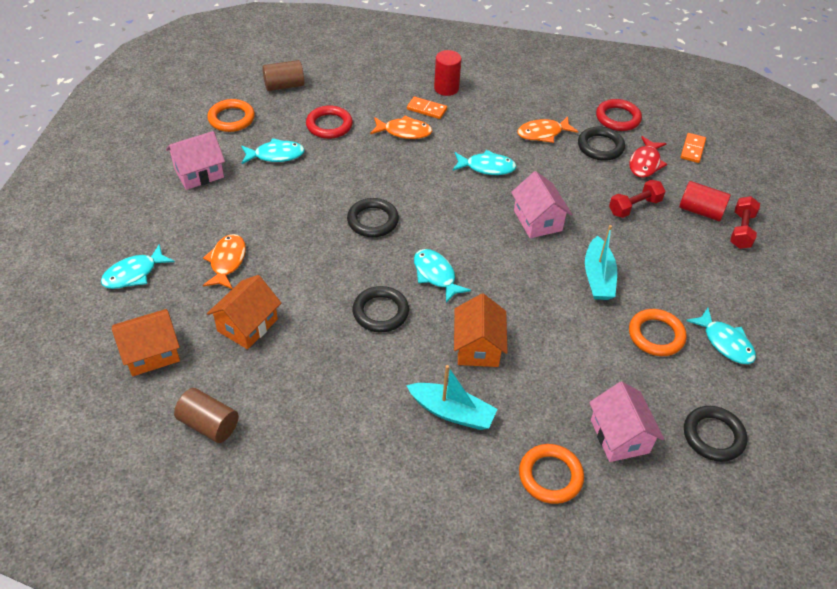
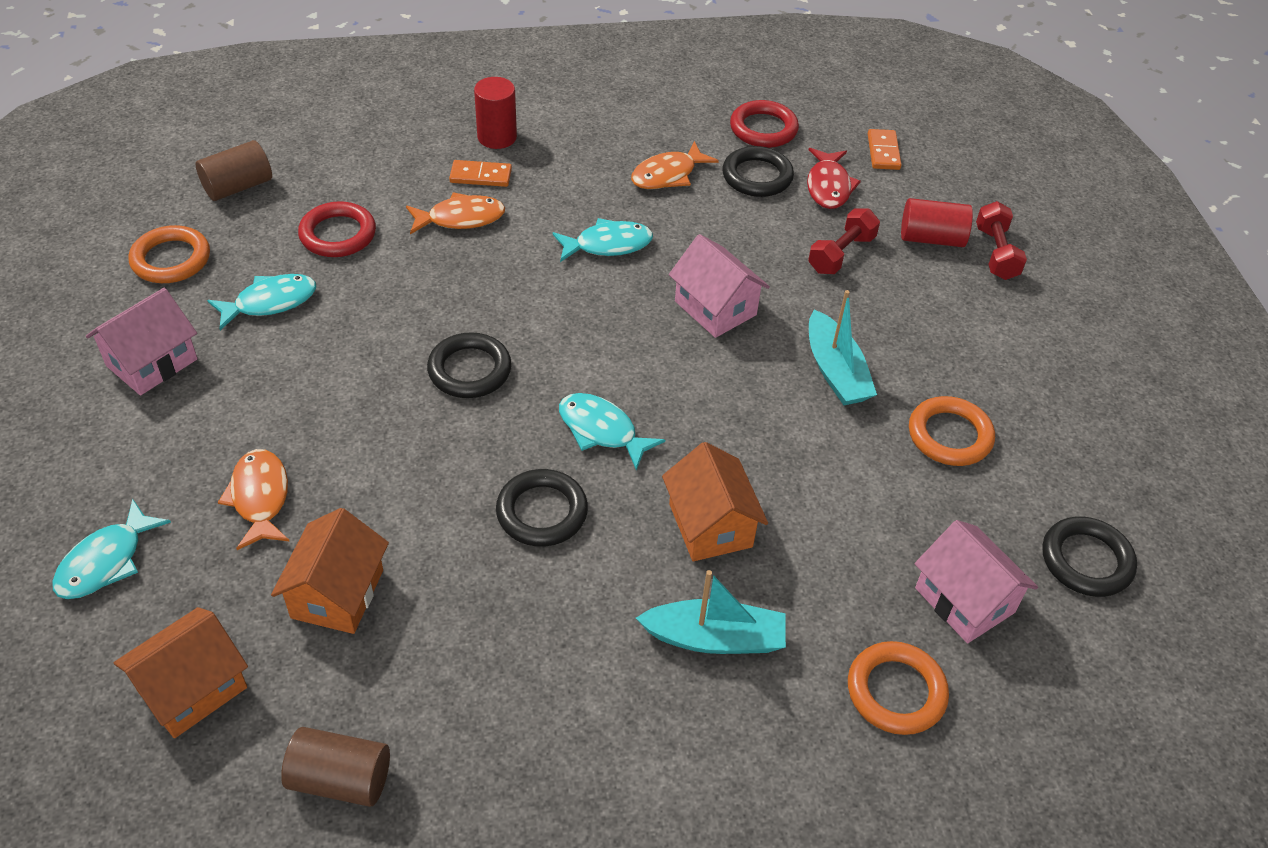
camera: 20 degrees left, 0 degrees up
turquoise fish [686,308,756,364] -> none

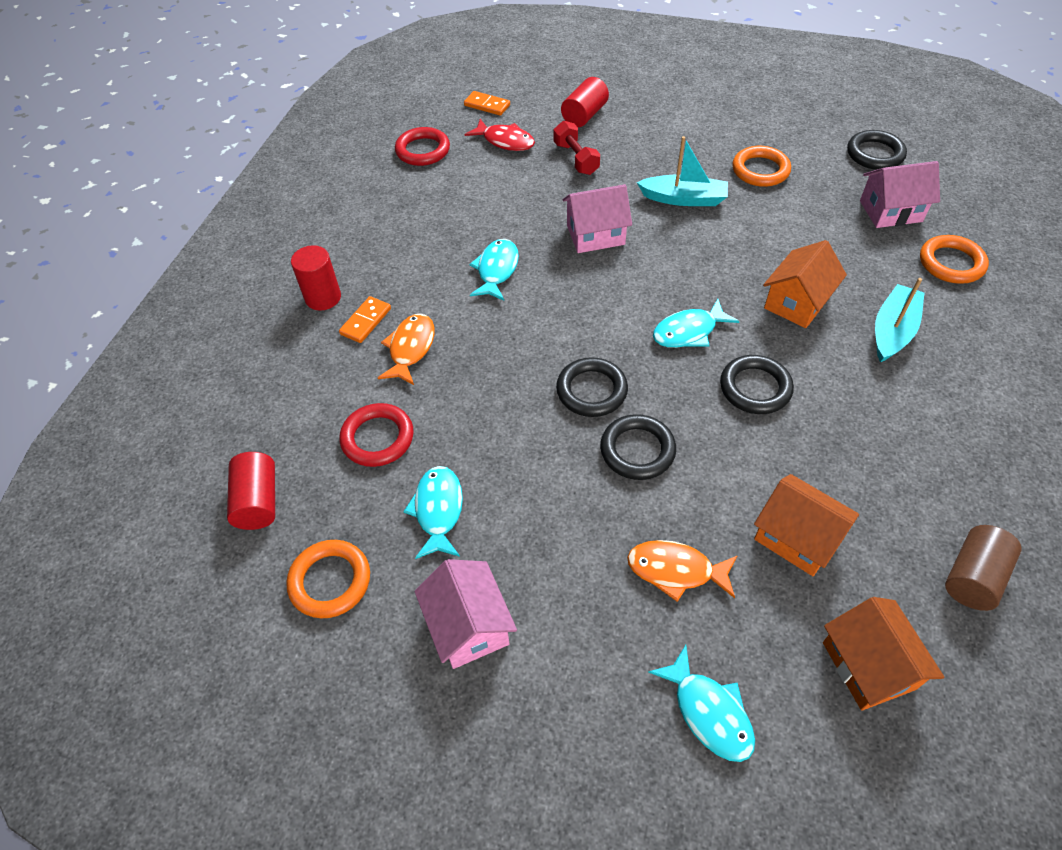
camera: 60 degrees left, 5 degrees up
brown cylinder [196,140,272,201] -> red cylinder [227,452,275,530]
orange fish [631,141,719,189] -> none
orange house [662,442,768,561] -> orange house turned 60 degrees counterclockwise [763,240,847,328]
black ring [722,146,794,197] -> black ring moved to [600,414,676,480]
red dumbbell [976,201,1027,280] -> none

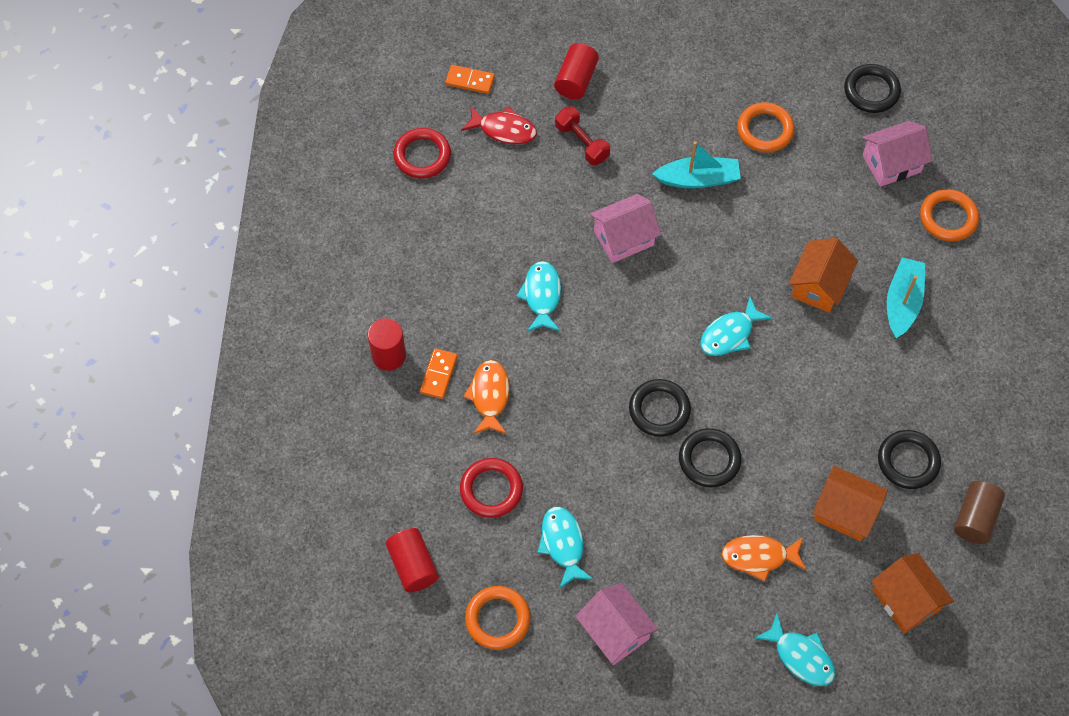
camera: 15 degrees left, 10 degrees up
black ring [720,355,794,414] -> black ring moved to [878,430,941,489]

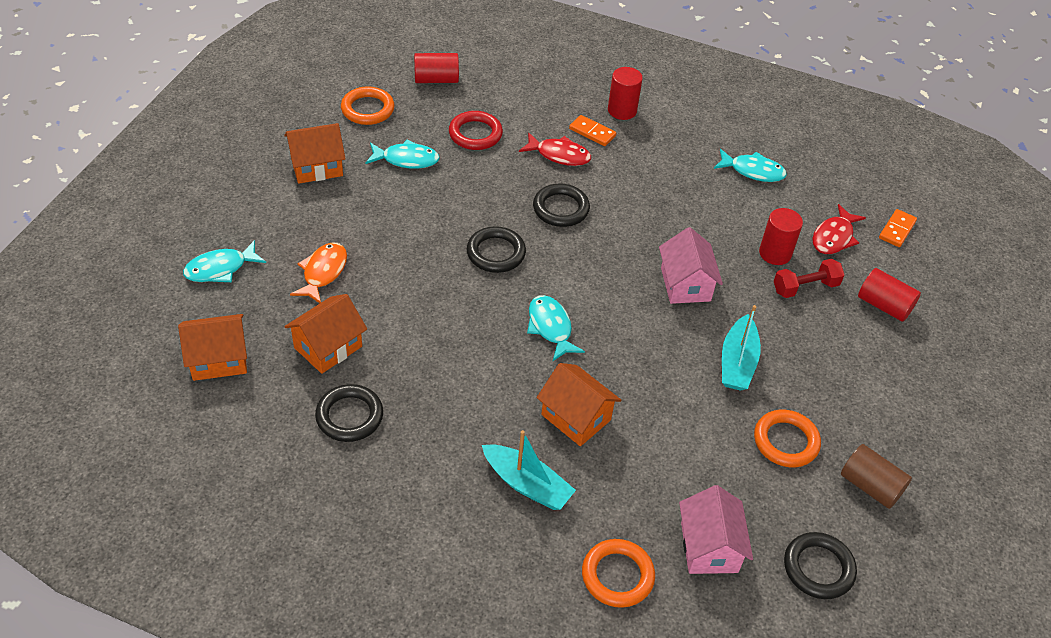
camera: 105 degrees right, 15 degrees down
red ring [393,128,451,179] -> none
orange fish [463,360,510,434] -> red fish [519,132,591,166]
turquoise fish [516,261,561,332] -> turquoise fish moved to [714,149,787,182]
pink house [575,583,658,665] -> orange house [284,123,346,184]
black ring [679,428,742,488] -> black ring moved to [533,184,590,227]
brown cylinder [954,481,1005,544] -> brown cylinder moved to [841,444,912,509]
none -> red cylinder [759,208,803,265]

